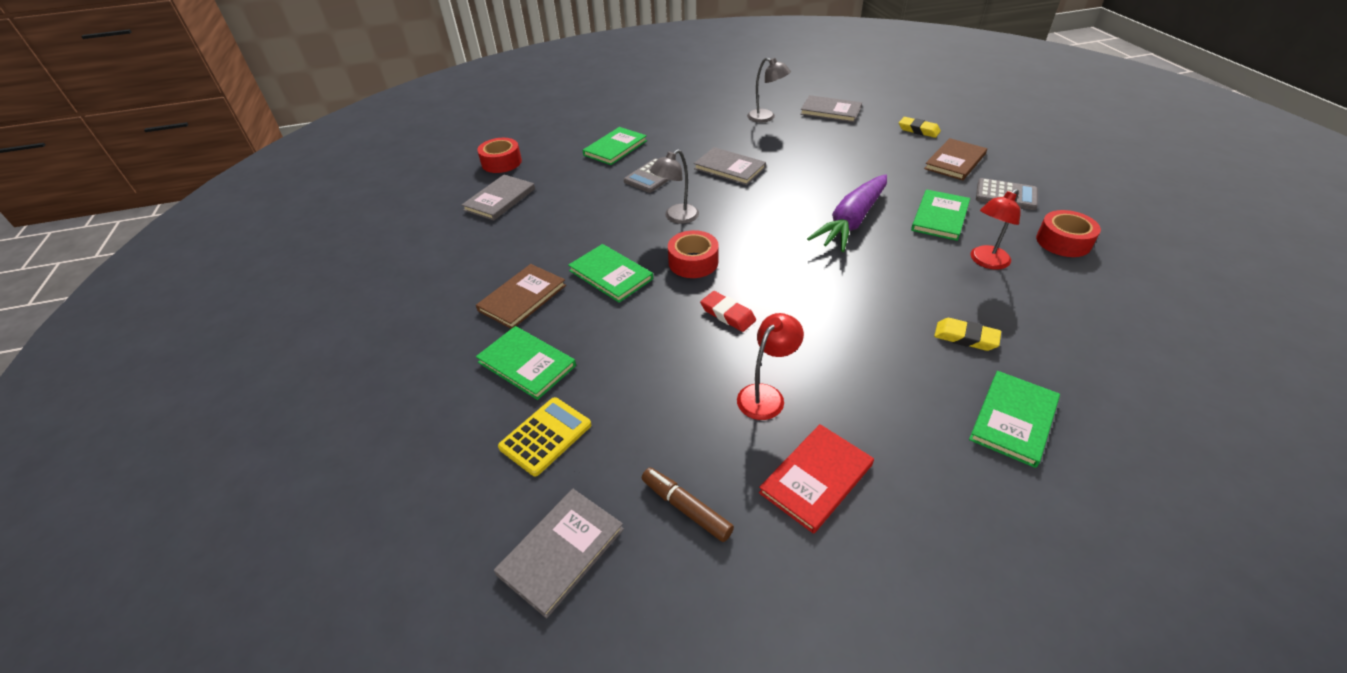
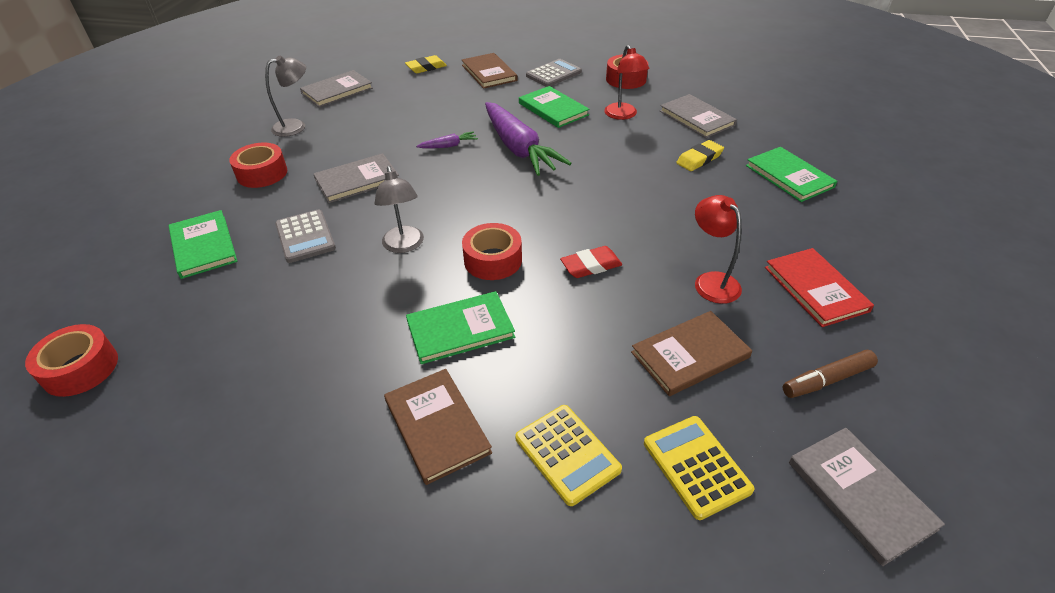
camera: 65 degrees left, 0 degrees up
grey book [462,175,535,221] -> grey book moved to [660,94,737,138]
green book [476,326,576,400] -> yellow calculator [515,405,622,506]
none -> red tape [229,143,287,188]
none -> purple carrot [416,131,478,148]
none -> brown book [631,311,752,396]

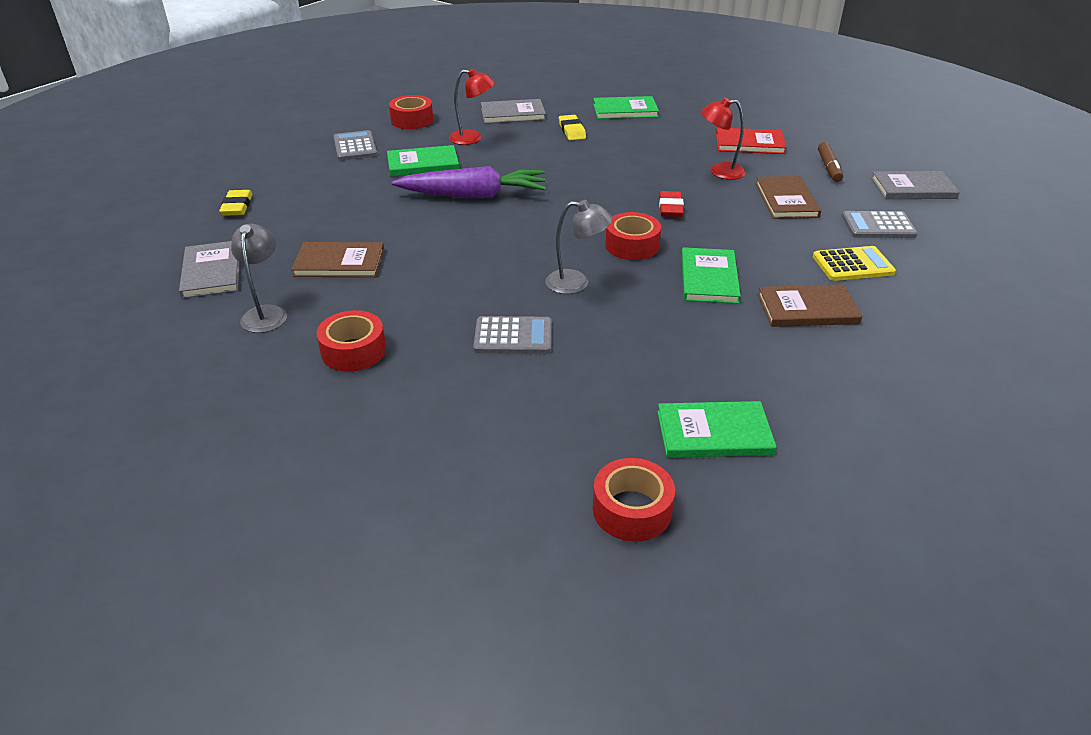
camera: 65 degrees left, 5 degrees down
green book [169,210,237,279] -> green book moved to [657,401,777,458]
grey book [313,153,399,203] -> none
purple carrot [416,131,478,148] -> none
brown book [462,53,517,89] -> brown book moved to [291,242,384,277]
yellow calculator [644,416,754,520] -> grey calculator [842,211,918,238]

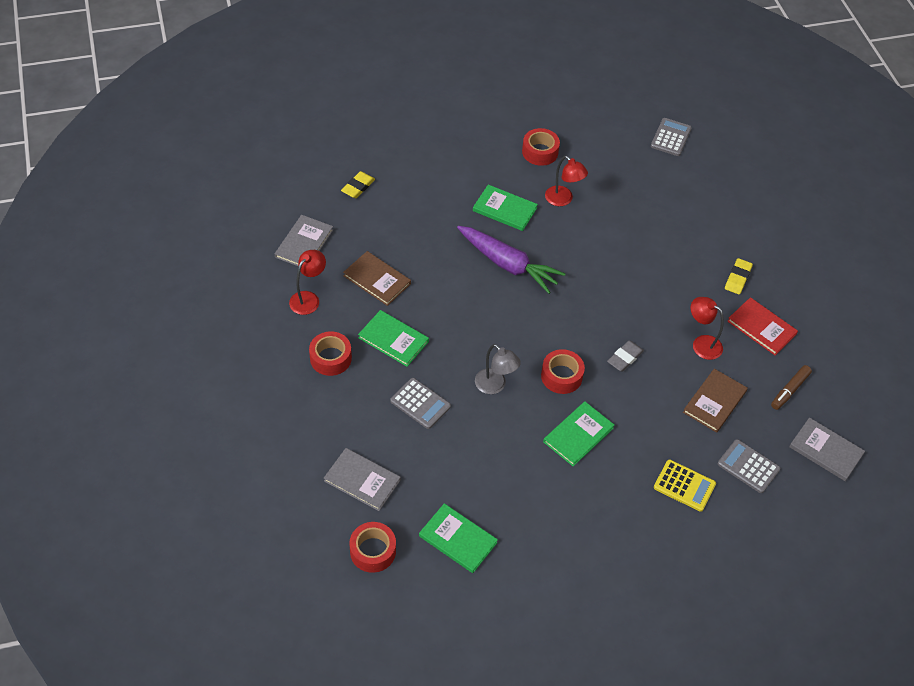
camera: 35 degrees right, 15 degrees up
grey lamp [231,224,287,333] -> red lamp [289,250,326,315]
grey calculator [334,130,377,160] -> grey calculator moved to [651,118,692,156]
grey book [481,99,546,124] -> grey book moved to [324,448,401,511]
yellow eraser [559,115,586,140] -> yellow eraser moved to [725,258,753,295]
green book [593,96,659,119] -> green book moved to [358,310,429,367]
red eraser [659,191,684,217] -> grey eraser [607,340,644,372]
brown book [757,284,862,327] -> none

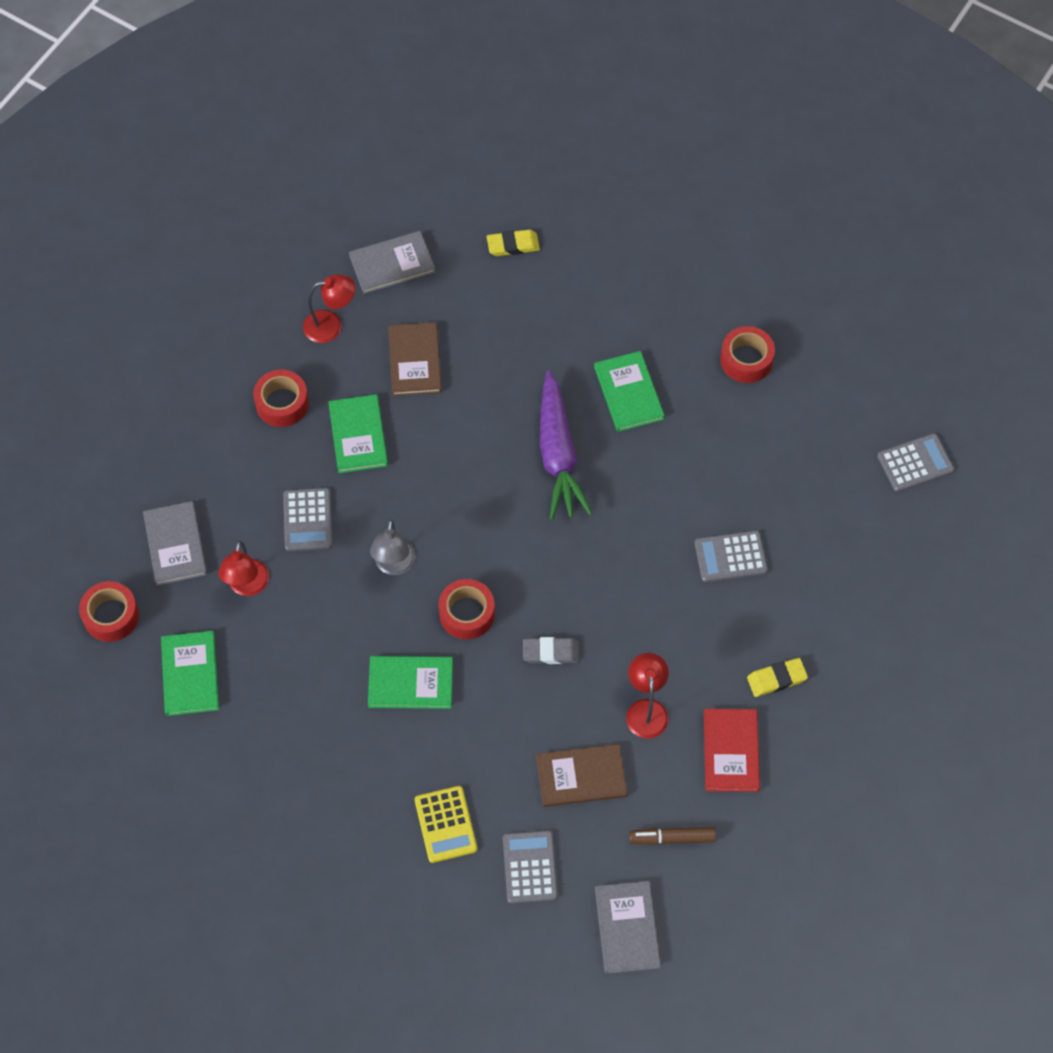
camera: 50 degrees right, 10 degrees up
red lamp [545,156,588,206] -> red lamp moved to [218,541,269,596]
none -> grey calculator [695,530,768,582]

